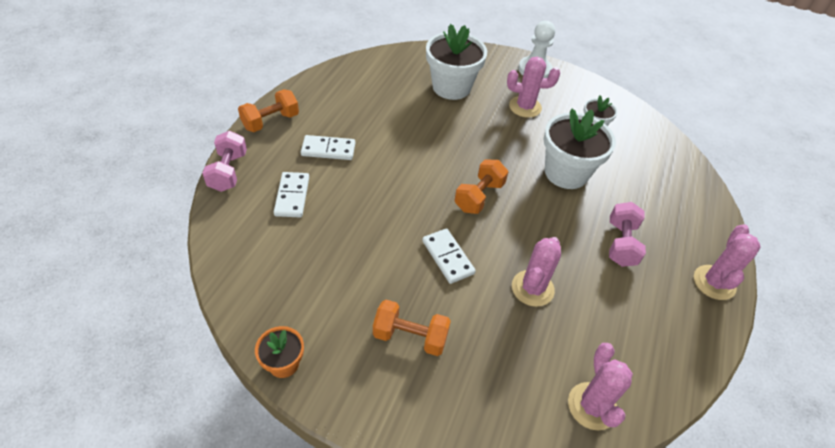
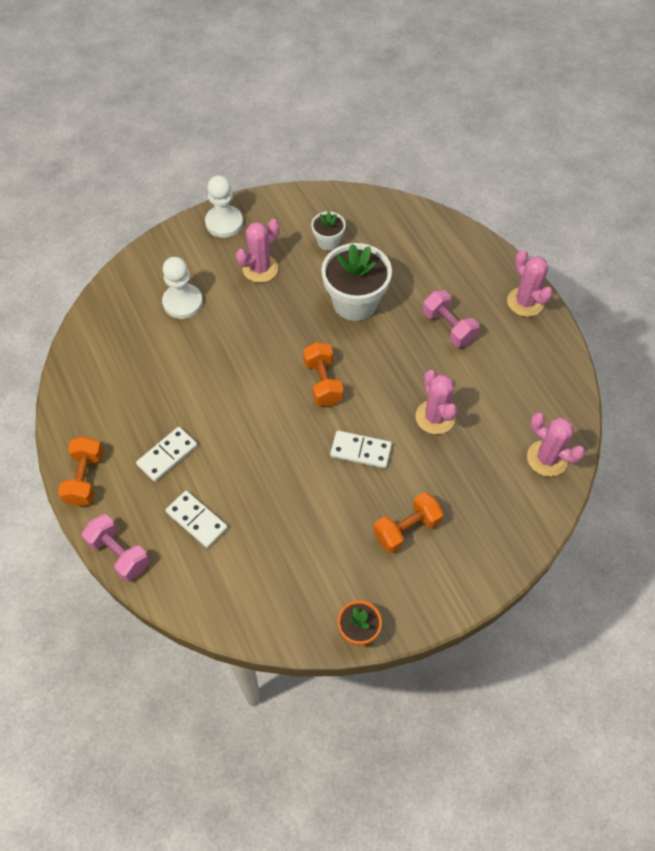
camera: 45 degrees left, 10 degrees up
white flower pot [426,24,487,100] -> white pawn [162,257,203,319]

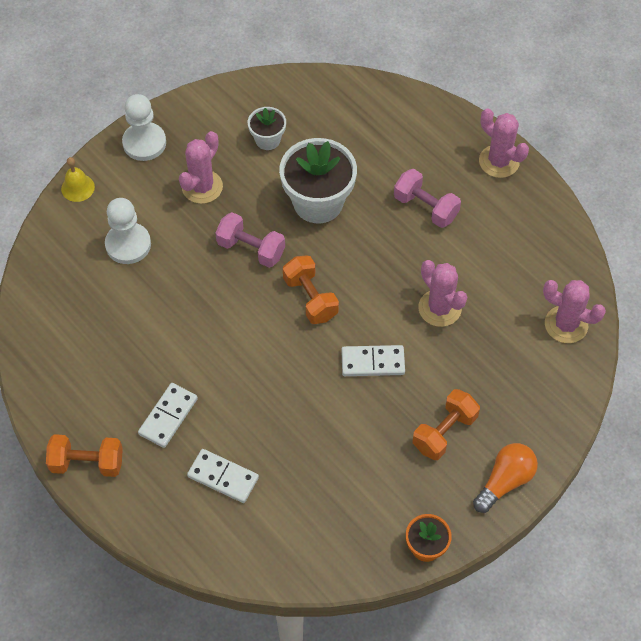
camera: 15 degrees left, 0 degrees up
orange dumbbell [58,436,104,507] -> orange dumbbell turned 75 degrees counterclockwise [46,434,123,477]
pink dumbbell [82,514,149,581] -> pink dumbbell moved to [215,212,285,268]
none -> yellow bell [61,157,95,202]
none -> orange light bulb [473,443,538,513]

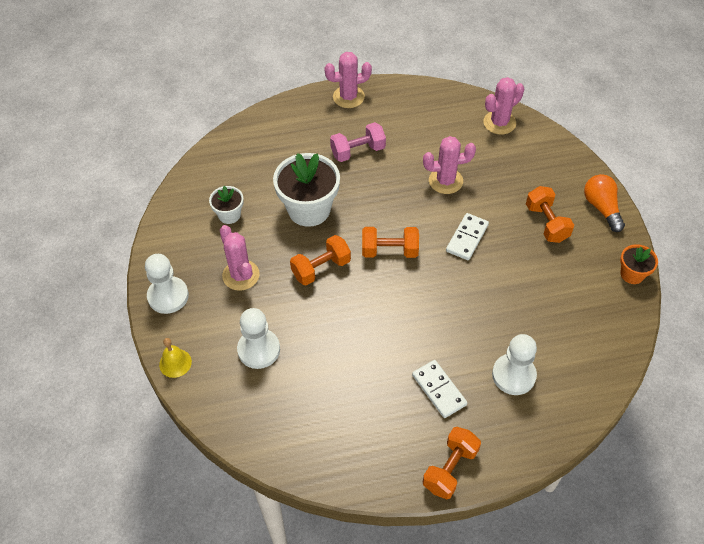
camera: 60 degrees left, 5 degrees down
white domino [187,449,259,503] -> white pawn [492,334,537,395]
pink dumbbell [215,212,285,268] -> orange dumbbell [290,235,351,286]

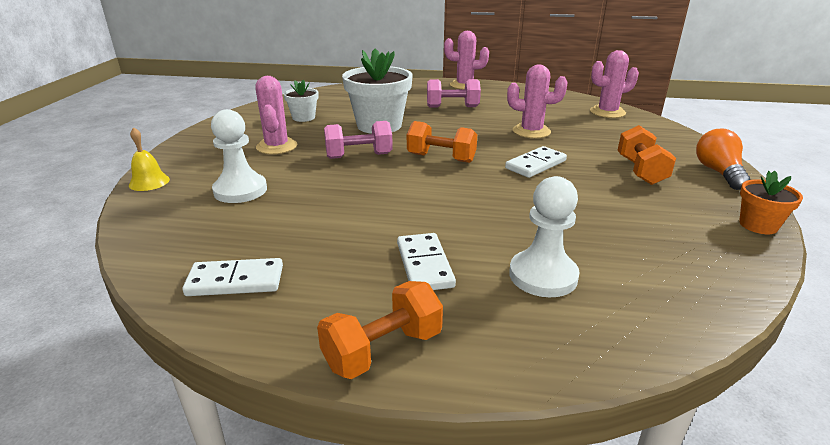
camera: 20 degrees right, 25 degrees down
white pawn [145,254,189,314] -> none
orange dumbbell [290,235,351,286] -> pink dumbbell [324,121,393,159]
none -> white domino [182,258,283,296]

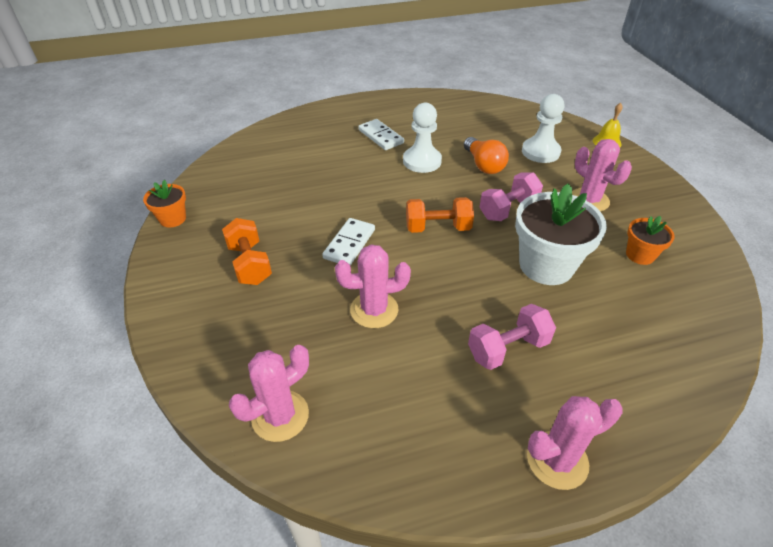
camera: 155 degrees right, 15 degrees up
white domino [182,258,283,296] -> none
white flower pot [283,80,319,122] -> orange flower pot [626,216,675,265]
orange dumbbell [317,281,443,379] -> none
white pawn [509,176,580,297] -> white pawn moved to [403,103,442,173]
orange light bulb [696,129,751,190] -> orange light bulb moved to [464,137,509,174]

